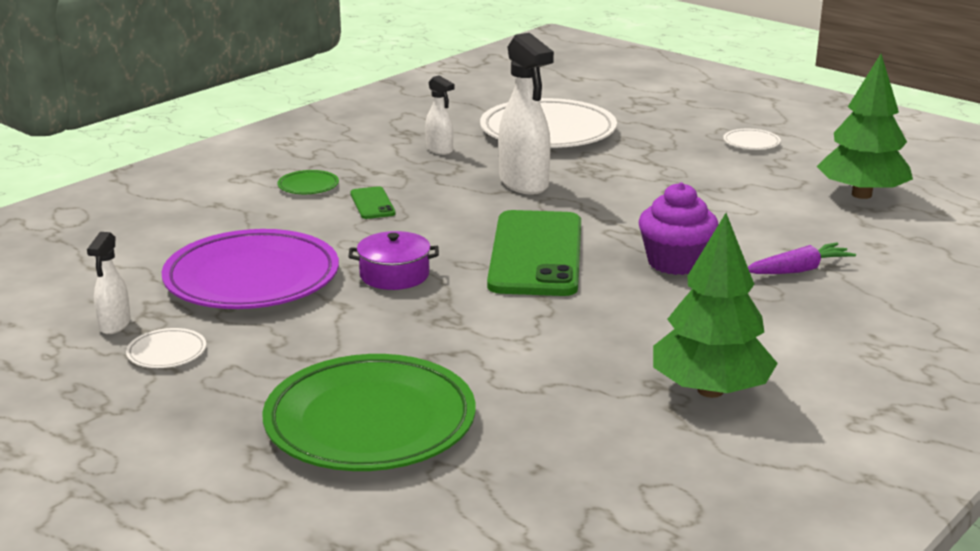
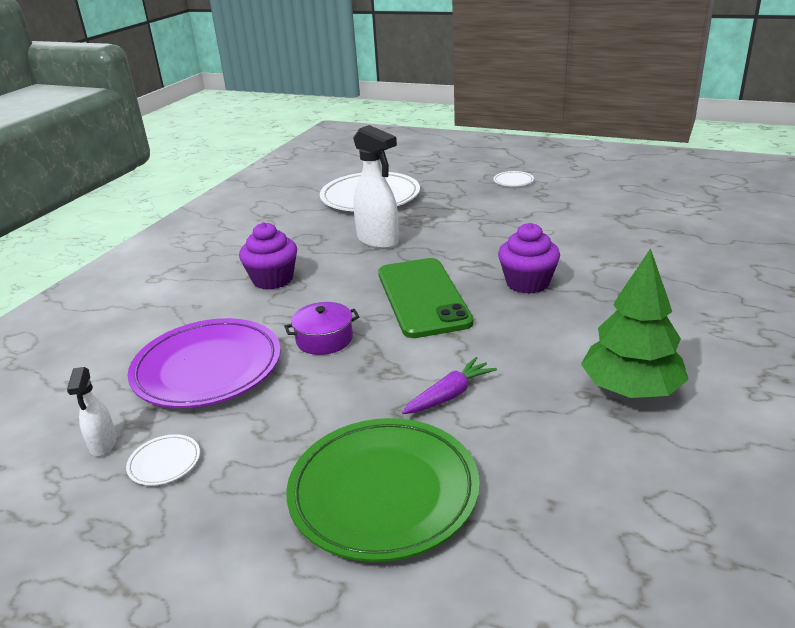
camera: 15 degrees left, 5 degrees up
green plate [277,170,339,194] -> none
green phone [350,186,395,219] -> purple cupcake [239,222,297,290]
white spray bottle [425,75,455,155] -> none
purple carrot [748,242,856,274] -> purple carrot moved to [402,357,497,414]
green tree [817,54,913,199] -> none

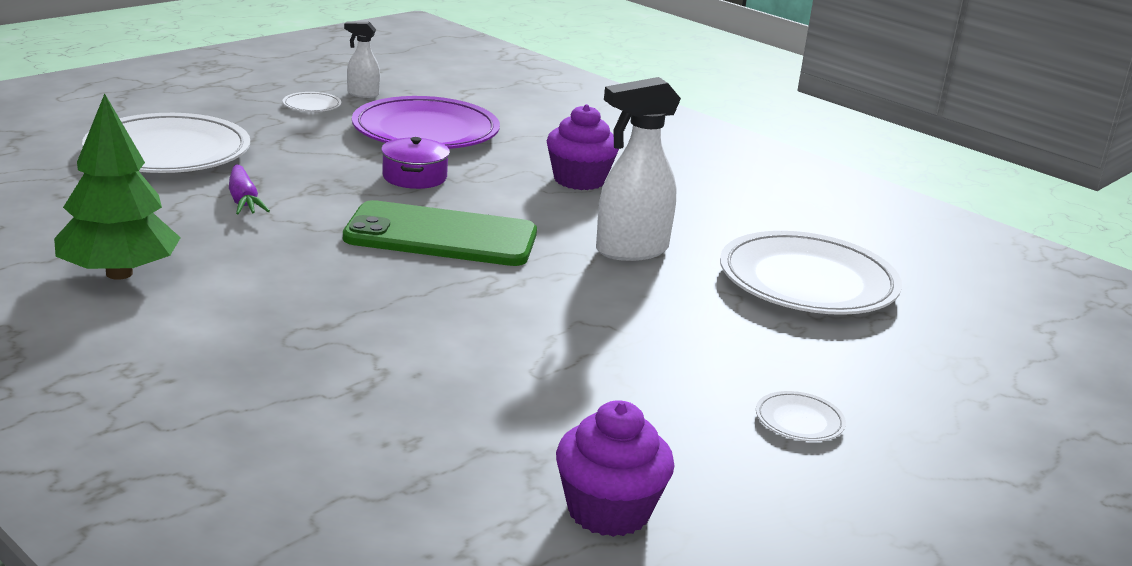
camera: 105 degrees right, 5 degrees down
green plate [286,418,480,562] -> white plate [82,113,250,173]
purple cupcake [498,223,560,294] -> purple cupcake moved to [556,400,675,537]

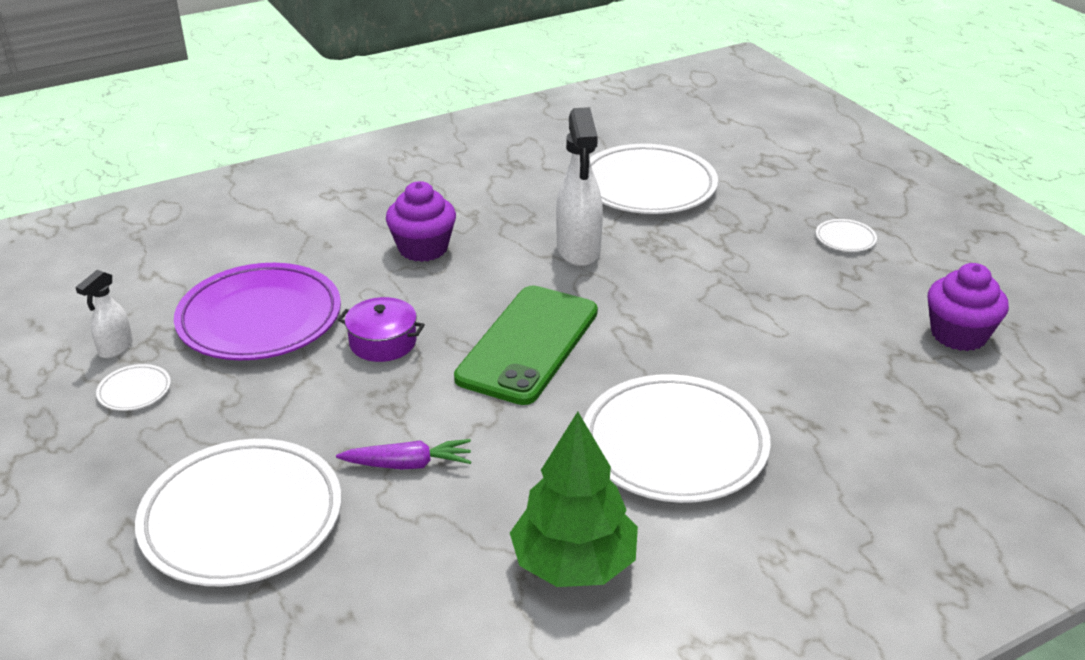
camera: 70 degrees left, 10 degrees up
none -> white plate [583,374,771,503]

